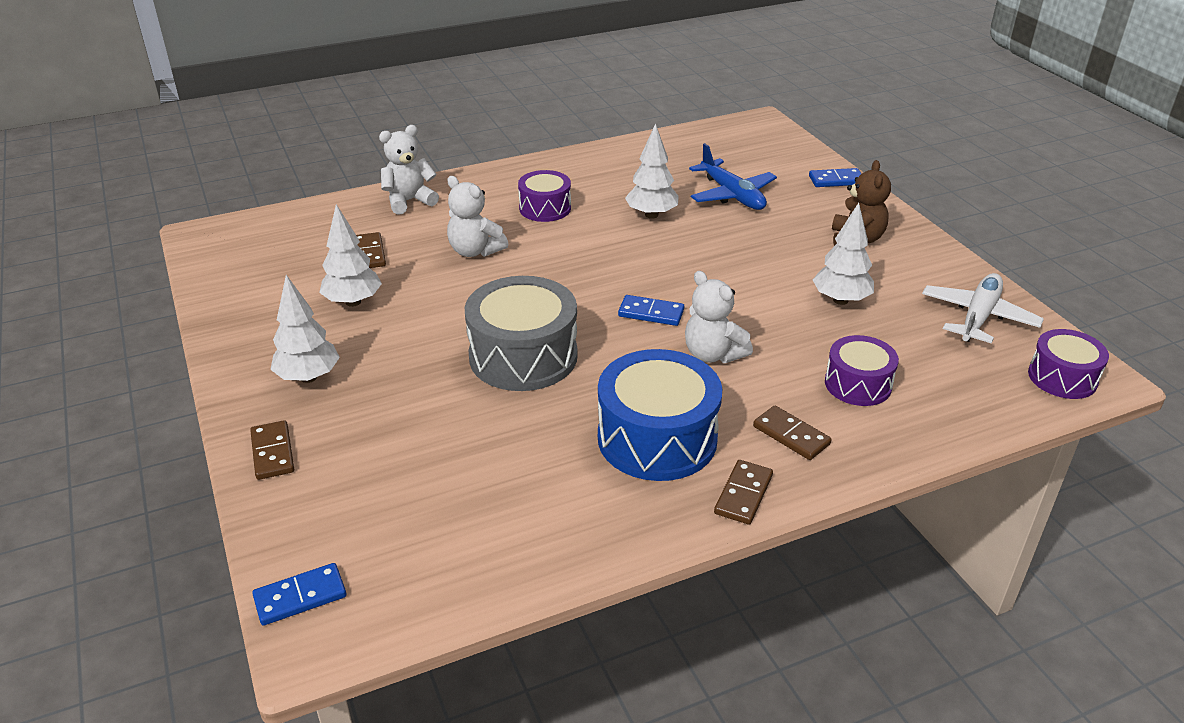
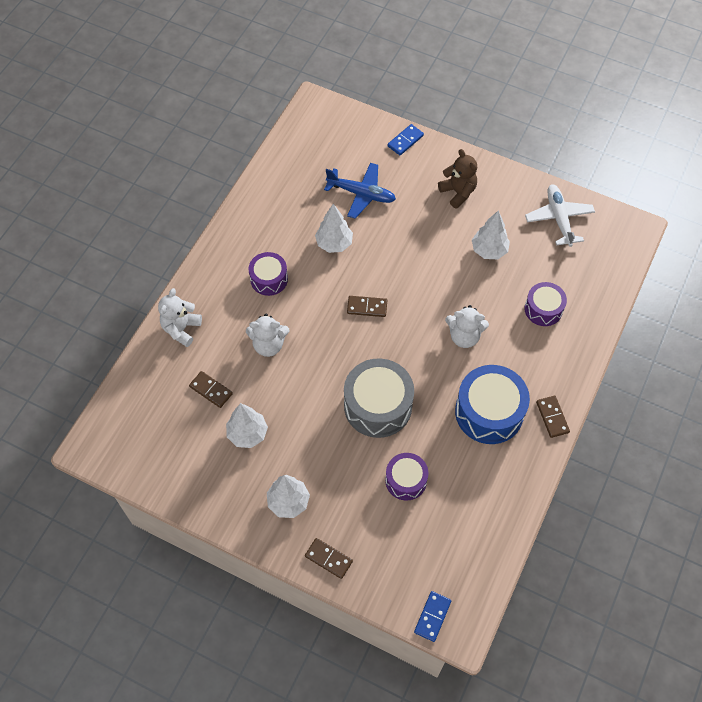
camera: 40 degrees left, 25 degrees up
blue domino [618,295,684,326] -> none
brown domino [753,406,832,460] -> brown domino moved to [347,296,387,317]
purple drum [1028,329,1109,399] -> purple drum moved to [385,453,428,501]

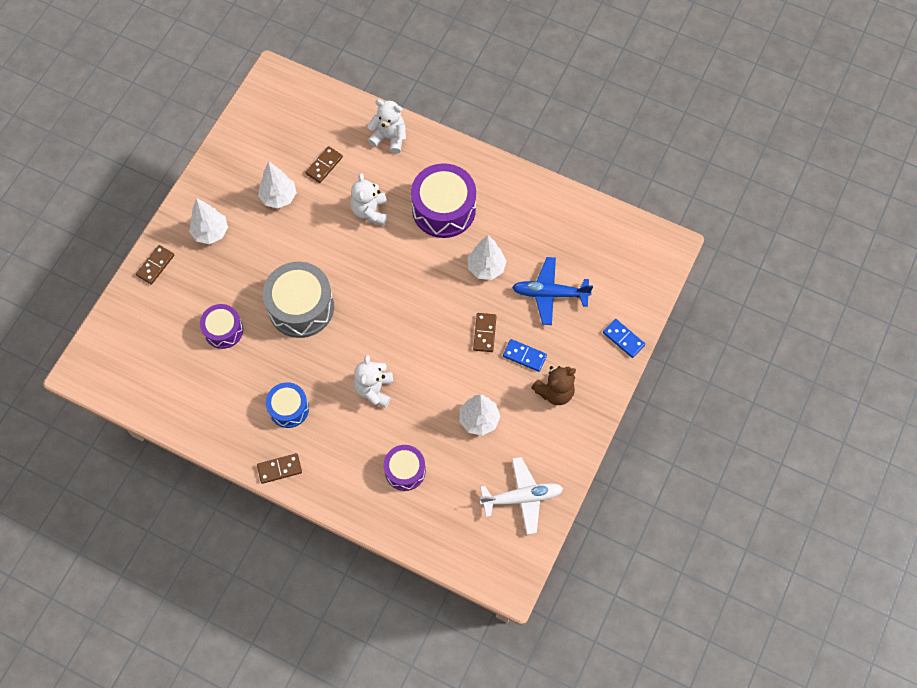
camera: 90 degrees right, 5 degrees up
purple drum [249,252,288,296] -> purple drum [411,163,476,238], size x1.70
blue plane [324,163,396,219] -> blue plane turned 75 degrees clockwise [512,257,593,325]
brown domino [347,296,387,317] -> brown domino moved to [473,313,497,352]
blue domino [414,591,451,642] -> blue domino moved to [503,339,547,372]
blue drum [455,365,530,444] -> blue drum [266,382,309,428], size x0.59

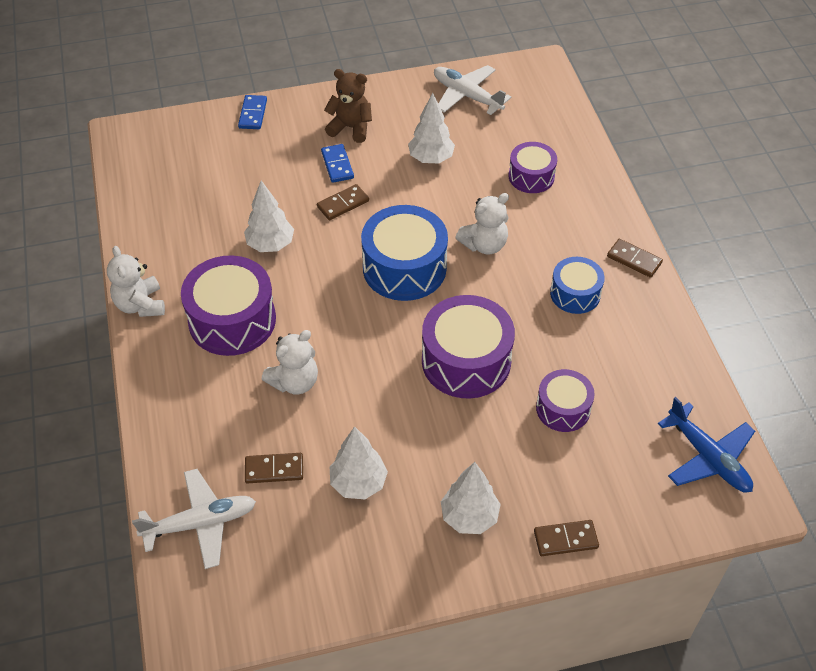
camera: 130 degrees left, 15 degrees down
grey drum [263,262,334,338] -> purple drum [422,295,515,399]
white teddy bear [367,99,406,154] -> white teddy bear moved to [107,246,165,317]
blue plane [512,257,593,325] -> blue plane moved to [658,397,755,492]
none -> white plane [132,469,256,569]
none -> blue drum [361,205,448,301]

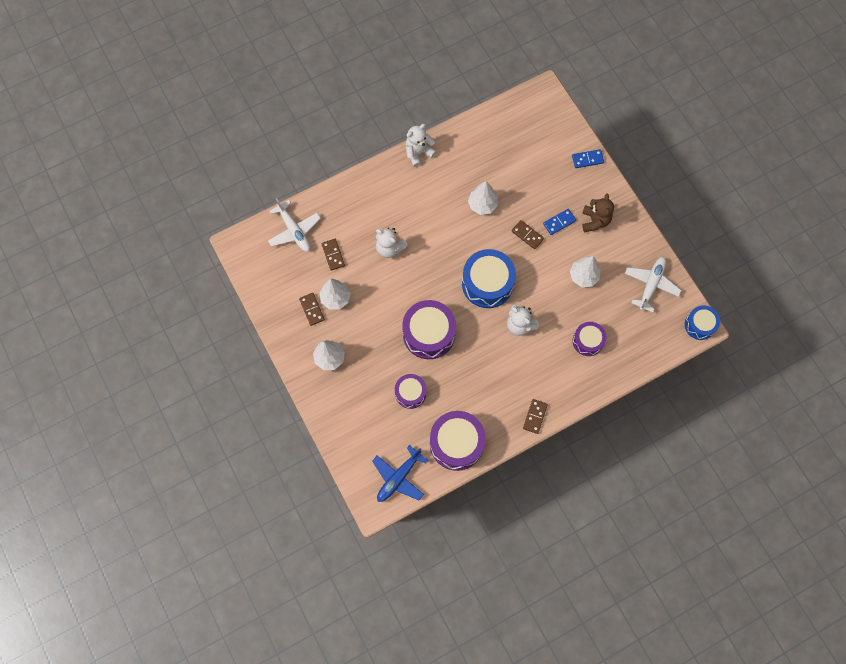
camera: 75 degrees right, 20 degrees up
purple drum [181,255,276,356] -> purple drum moved to [430,411,486,471]
brown domino [534,520,599,556] -> brown domino moved to [299,293,325,326]
blue drum [550,257,605,314] -> blue drum moved to [685,305,720,340]

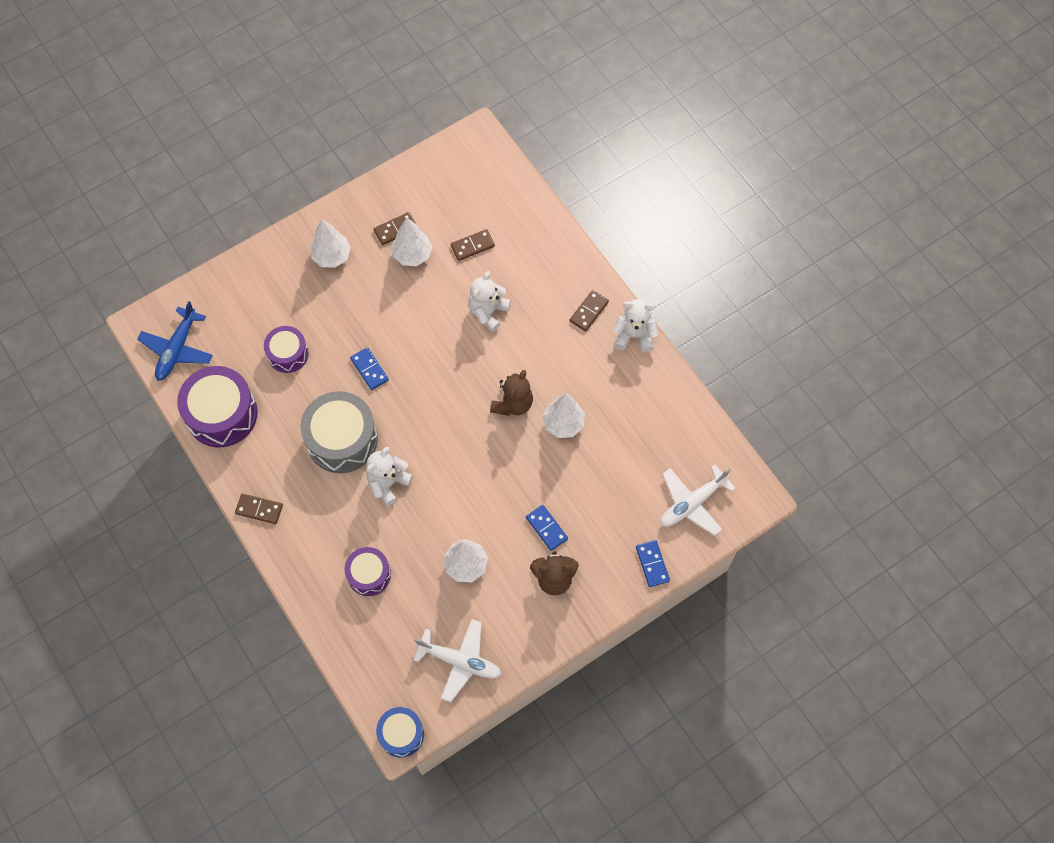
camera: 85 degrees right, 5 degrees down
white plane [268,198,321,252] -> white plane moved to [660,464,736,536]
blue plane [372,445,428,502] -> blue plane turned 105 degrees counterclockwise [137,301,213,381]
purple drum [402,300,456,359] -> blue domino [350,347,389,390]
white teddy bear [406,124,436,167] -> white teddy bear turned 45 degrees counterclockwise [613,299,658,352]
blue drum [462,249,516,308] -> none
brown domino [512,220,544,249] -> brown domino moved to [570,290,609,332]
none -> grey drum [301,391,378,473]
none -> brown teddy bear [490,370,533,416]

